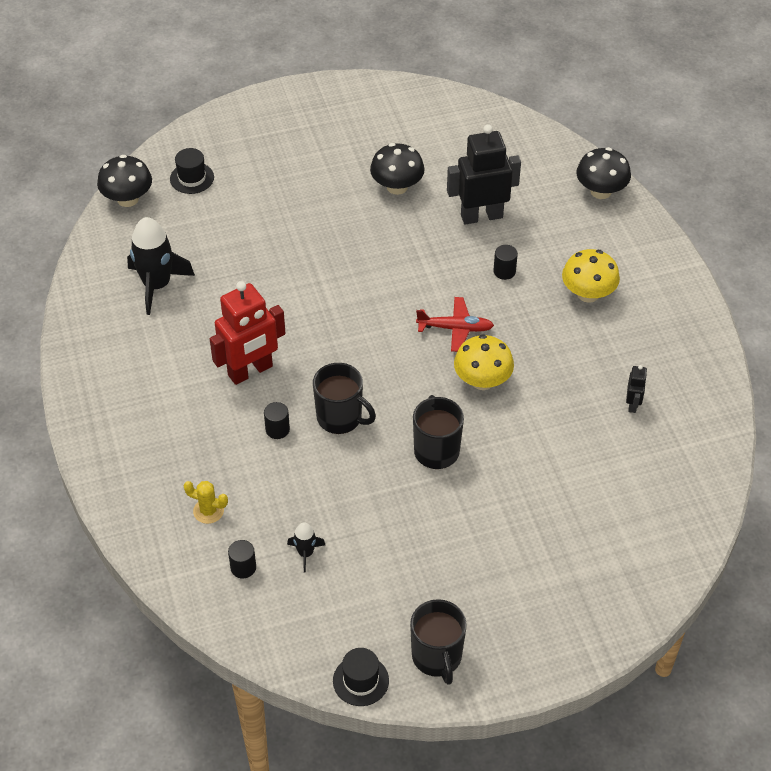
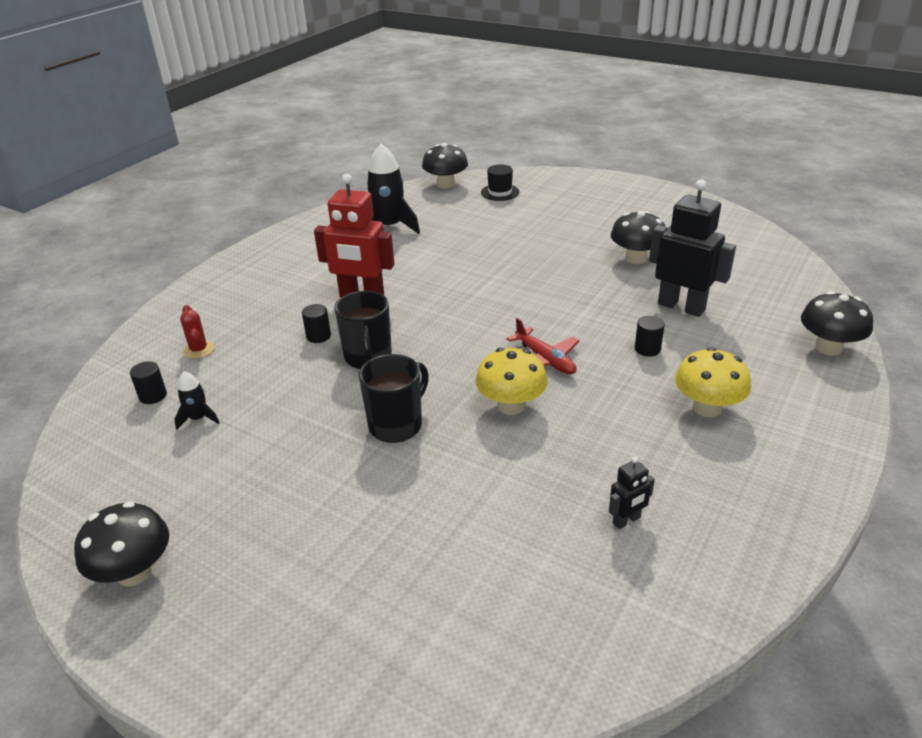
camera: 50 degrees right, 15 degrees down
yellow cactus [183,481,228,524] -> red cactus [180,305,214,359]
black hat [333,648,389,706] -> none
black mug [410,599,467,685] -> black mushroom [74,502,169,586]

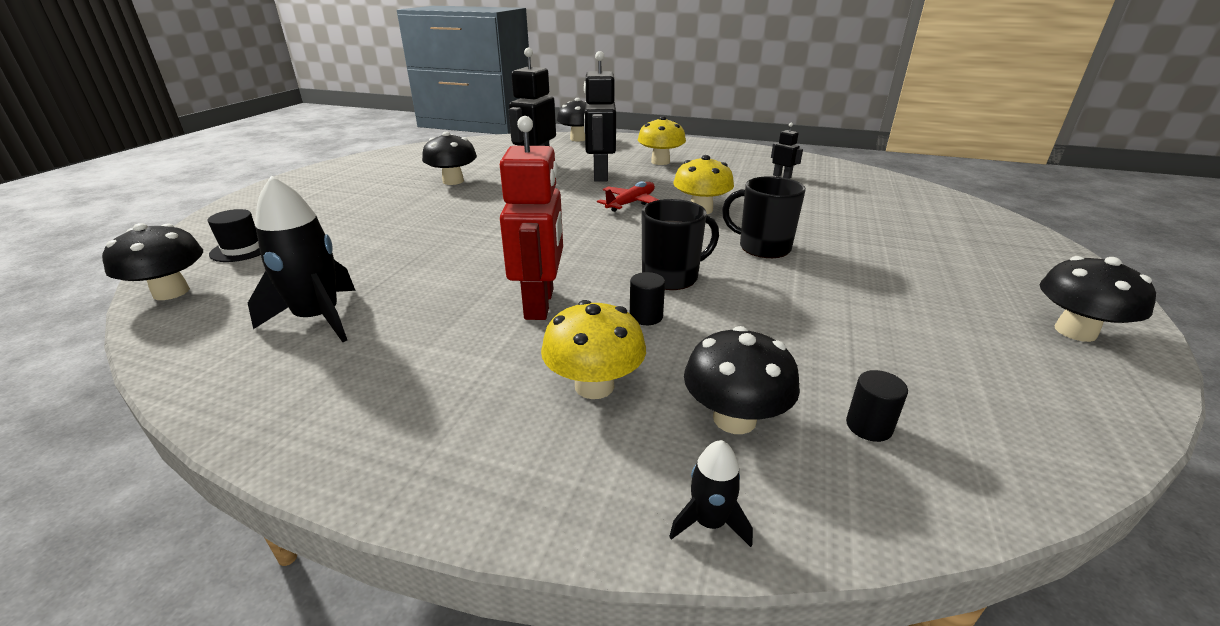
camera: 105 degrees left, 5 degrees down
black rocket [174,371,219,430] -> black rocket moved to [669,440,753,547]
red cactus [180,305,214,359] -> black mushroom [684,326,800,434]
black cylinder [635,316,665,357] -> black robot [584,51,616,182]
none -> yellow mushroom [541,300,646,399]

